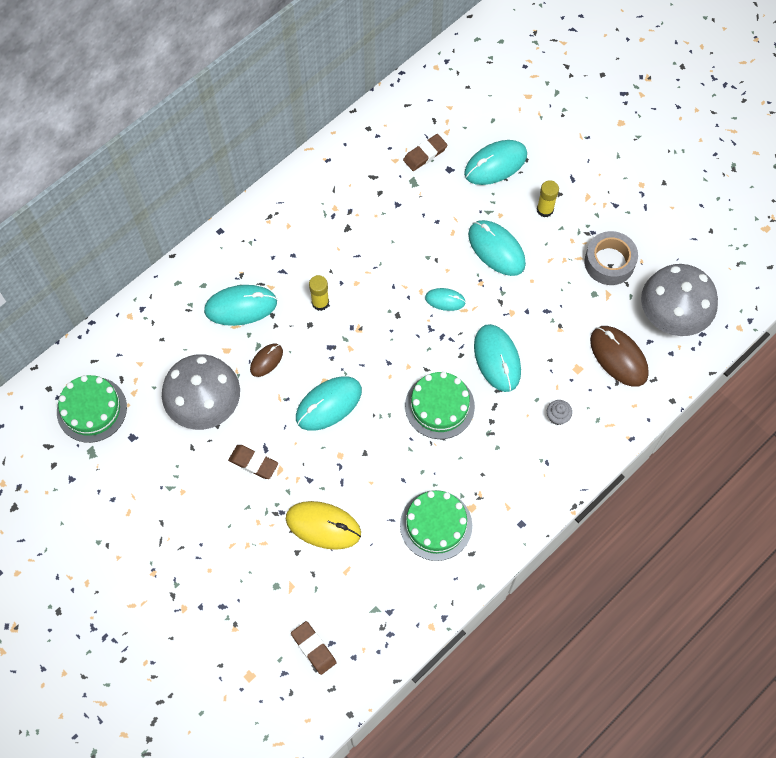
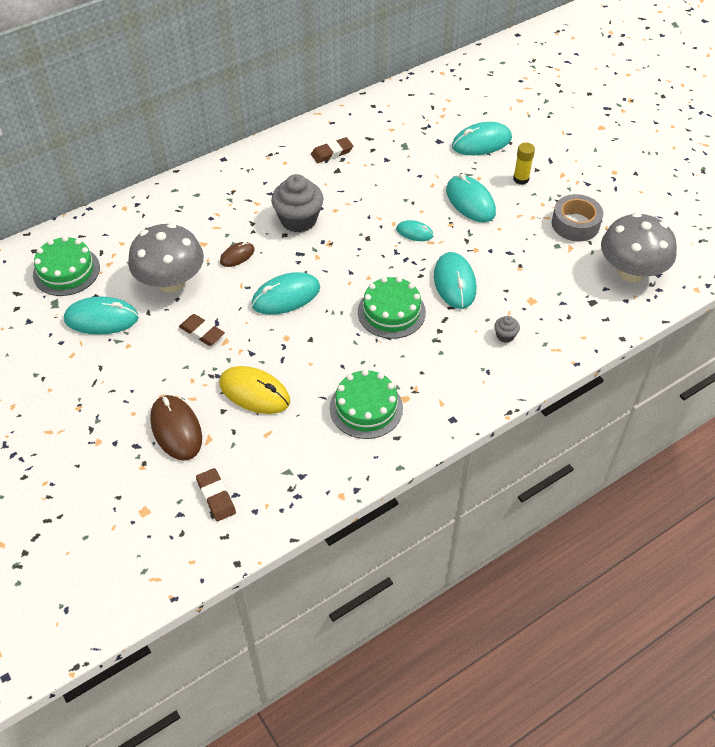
camera: 10 degrees right, 15 degrees down
turquoise mouse [204,285,277,326] -> turquoise mouse moved to [64,296,139,335]
yellow glue stick [309,275,329,311] -> grey cupcake [271,174,323,233]
brown eraser [403,134,447,171] -> brown eraser moved to [311,137,353,163]
brown mouse [590,326,649,387] -> brown mouse moved to [150,395,202,461]

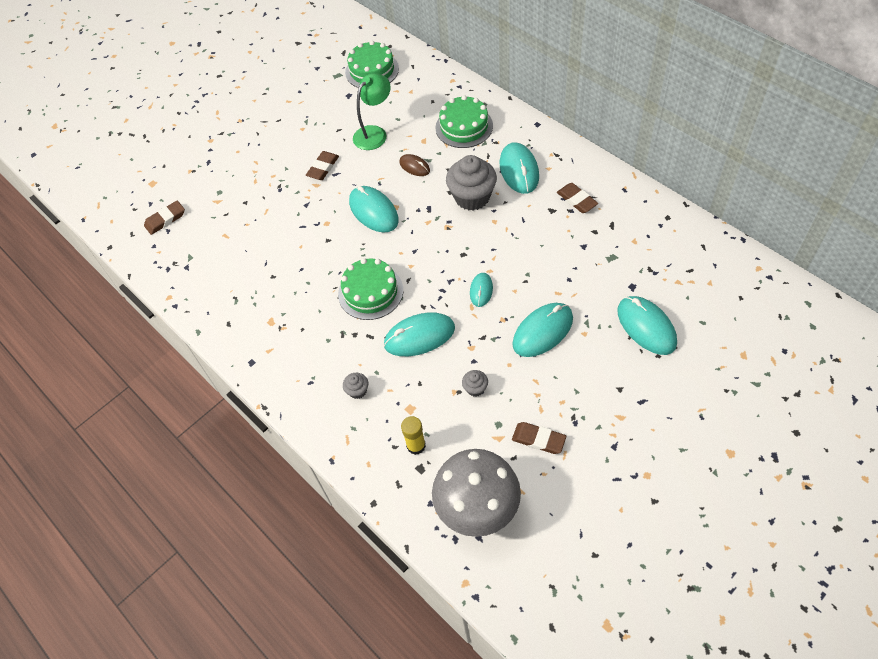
camera: 85 degrees right, 5 degrees up
turquoise mouse [64,296,139,335] -> turquoise mouse moved to [500,142,539,194]
grey mushroom [128,223,204,292] -> green lamp [353,73,391,150]
brown mouse [150,395,202,461] -> none
yellow mouse [219,366,290,414] -> none
green cake [330,369,403,439] -> green cake moved to [435,95,493,148]
yellow glue stick [513,143,535,185] -> yellow glue stick moved to [401,416,426,455]
grey tape [552,194,603,241] -> brown eraser [512,422,566,454]
none -> grey cupcake [462,370,488,397]

